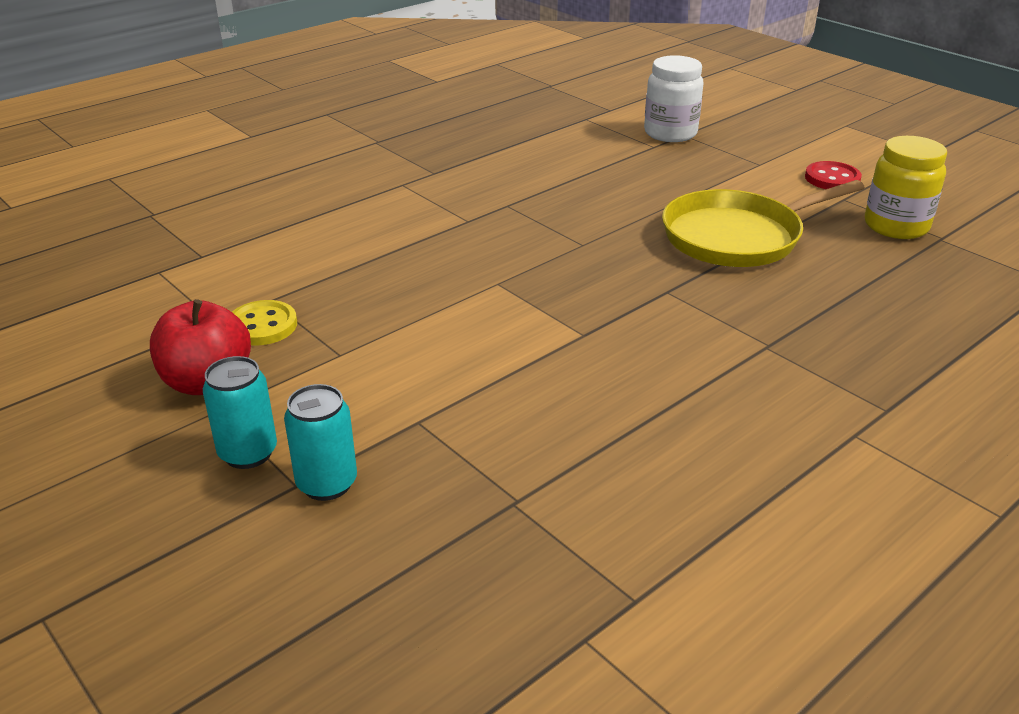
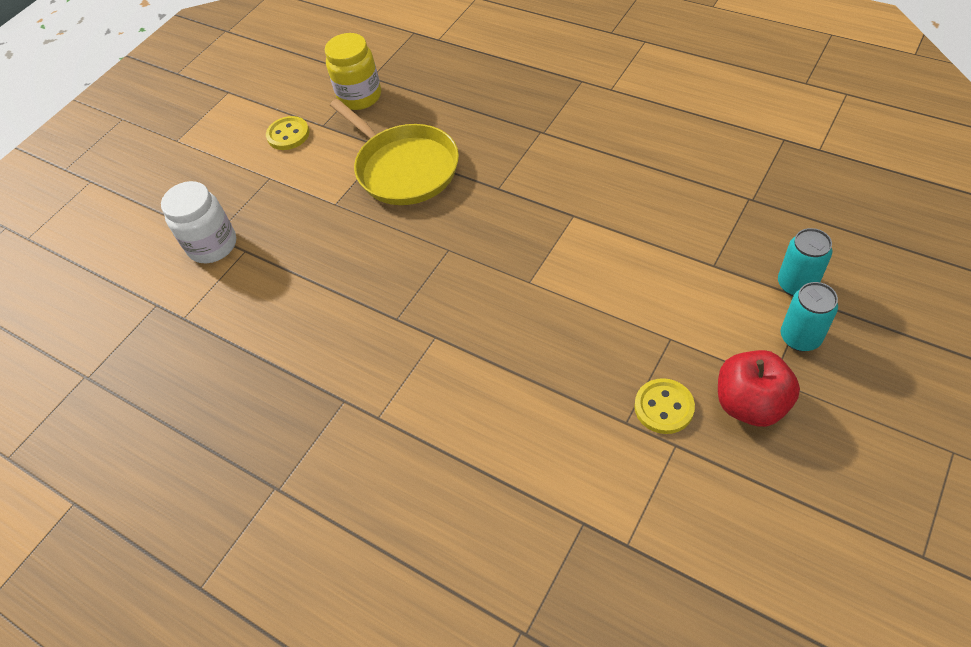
camera: 100 degrees left, 20 degrees up
red button [805,161,862,189] -> yellow button [266,116,310,150]

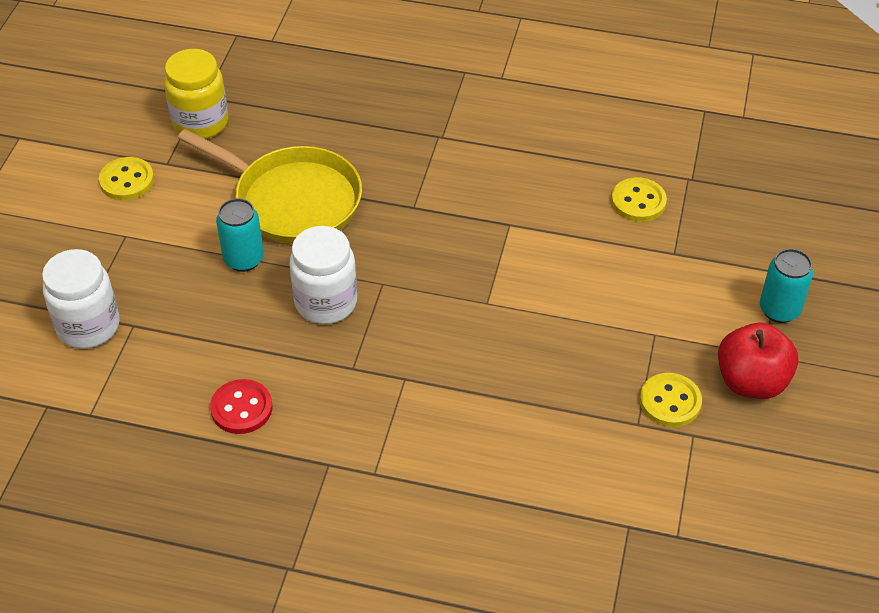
camera: 25 degrees left, 5 degrees down
turquoise can [778,228,833,296] -> turquoise can moved to [216,198,264,272]
none -> red button [210,379,273,434]
none -> white jar [289,226,357,324]
none -> yellow button [611,177,667,222]

